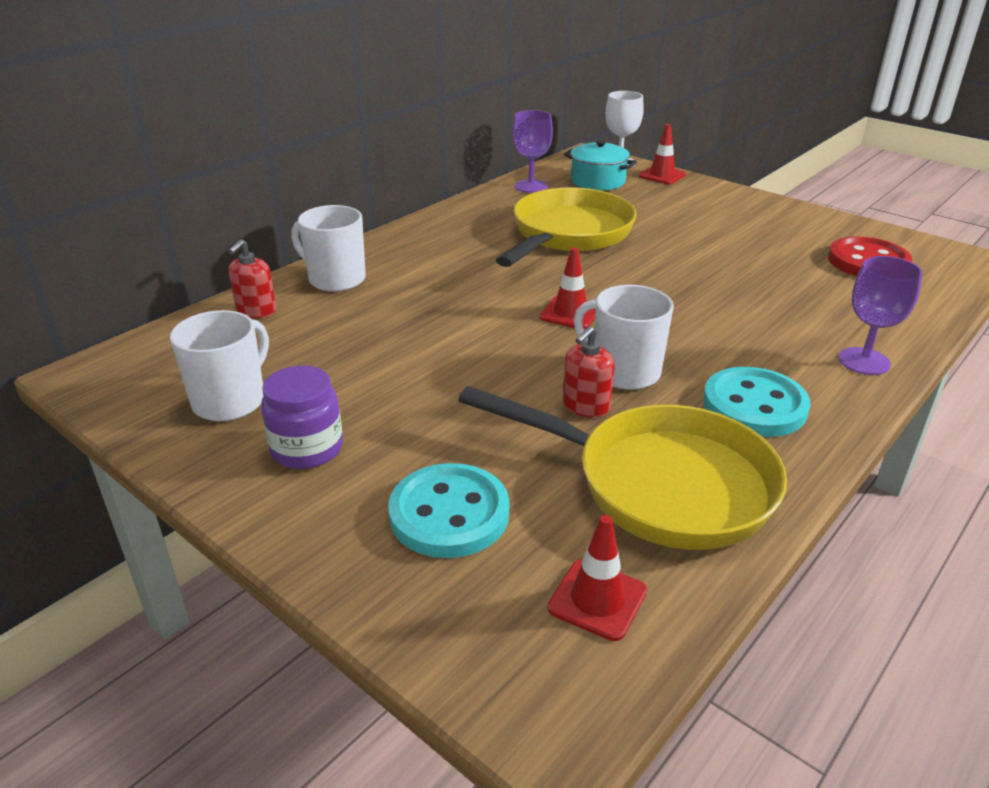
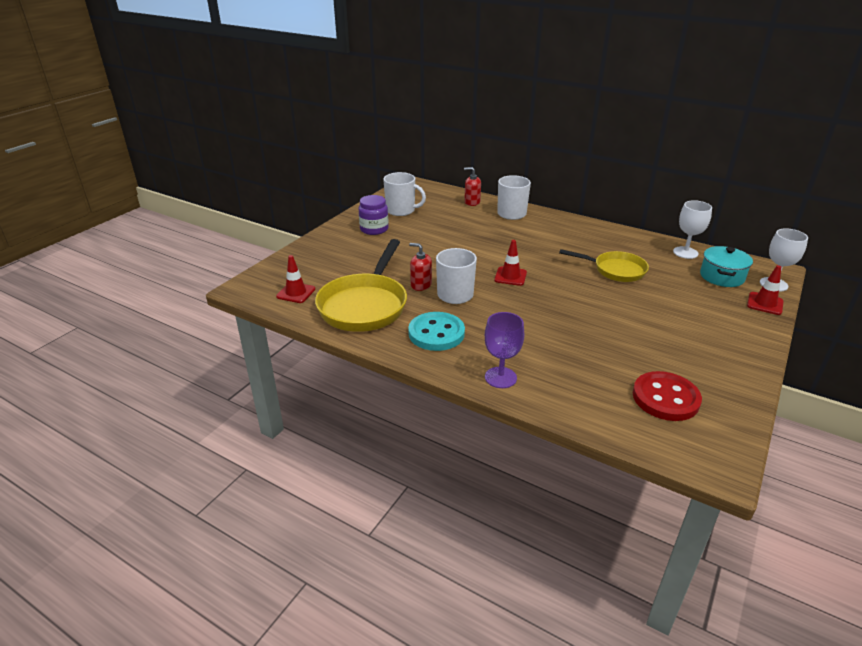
camera: 80 degrees right, 0 degrees up
turquoise button [388,463,509,558] -> none
yellow pan [496,187,637,267] -> yellow pan [559,249,649,282], size x0.62
purple goblet [512,110,553,193] -> white goblet [673,200,712,259]

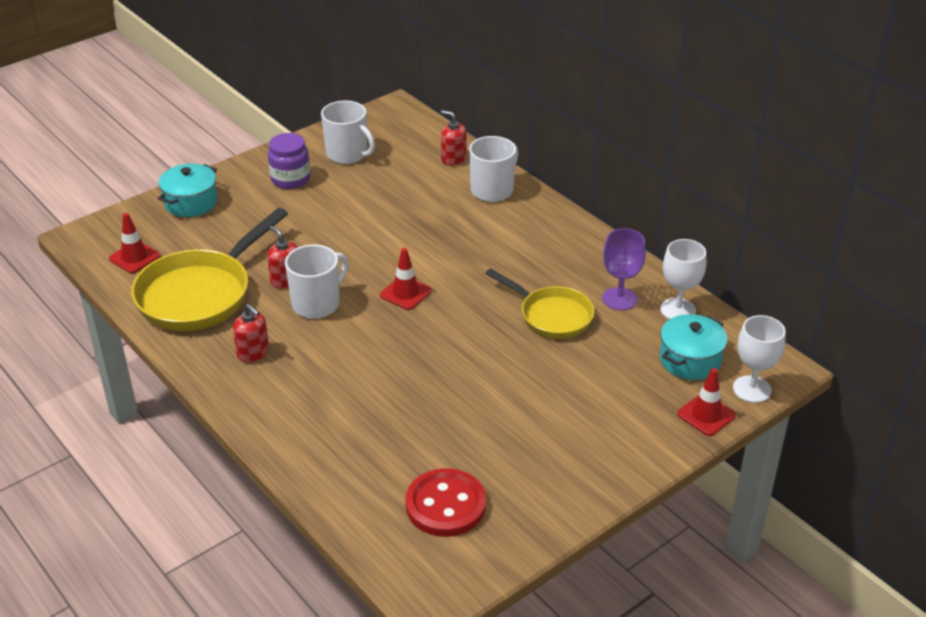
camera: 20 degrees right, 5 degrees up
turquoise button [408,312,465,351] -> red soap dispenser [233,304,269,363]
purple goblet [485,312,524,388] -> purple goblet moved to [602,228,646,310]
none -> turquoise pot [158,164,217,217]

